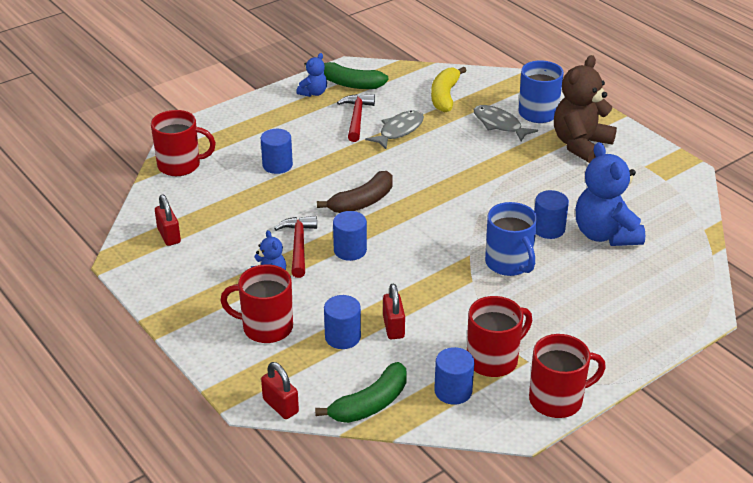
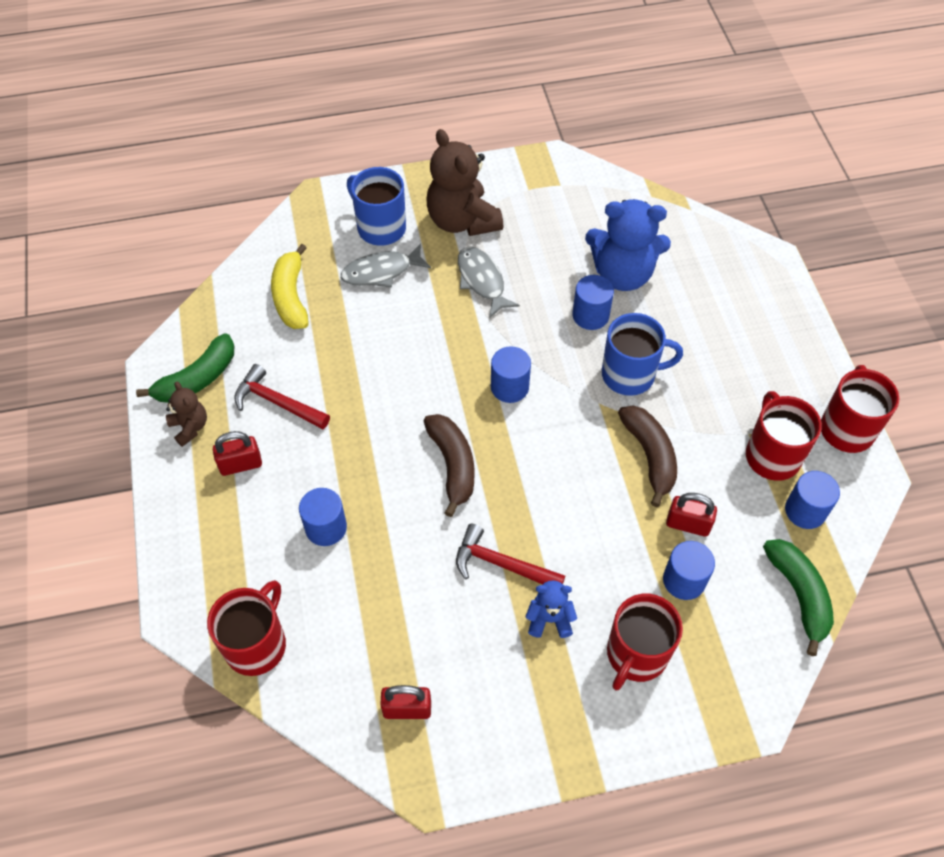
camera: 65 degrees left, 20 degrees up
red padlock [261,362,299,419] -> red padlock moved to [213,431,262,476]
blue teddy bear [296,53,327,97] -> brown teddy bear [166,382,207,447]
blue cylinder [333,211,367,261] -> blue cylinder moved to [491,346,531,403]
grey fish [365,110,424,149] -> grey fish moved to [458,247,520,318]
yellow banana [431,67,467,112] -> yellow banana turned 45 degrees clockwise [271,244,309,329]
none -> brown banana [618,405,677,507]

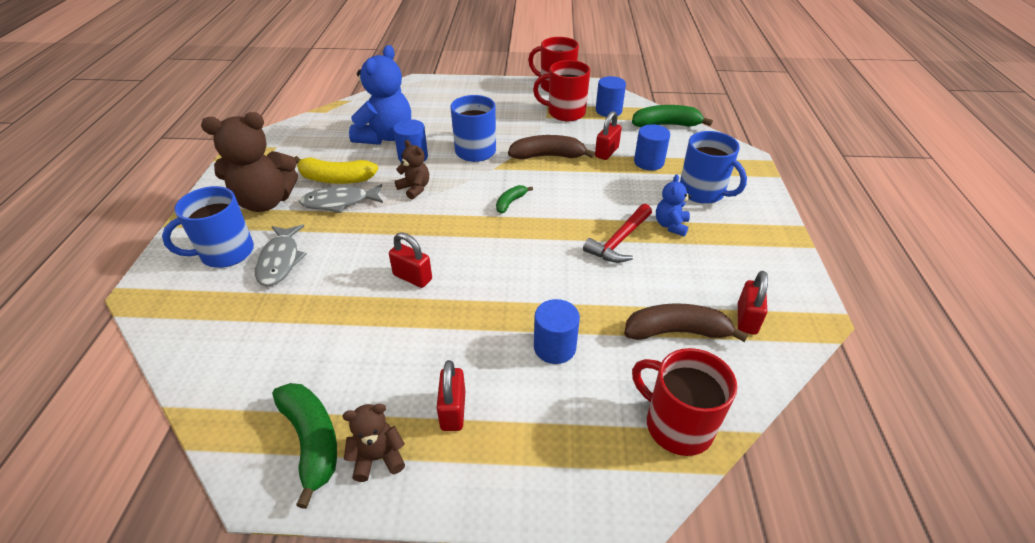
camera: 75 degrees left, 15 degrees down
red hammer [234,364,330,429] -> none
yellow banana [271,244,309,329] -> yellow banana moved to [294,156,378,184]
brown banana [424,414,474,517] -> brown banana moved to [624,303,748,342]
blue cylinder [491,346,531,403] -> none
red mug [607,594,683,690] -> blue mug [680,131,747,204]
none -> red padlock [389,232,432,288]
none -> brown teddy bear [395,140,429,199]
none -> green banana [496,185,533,213]

